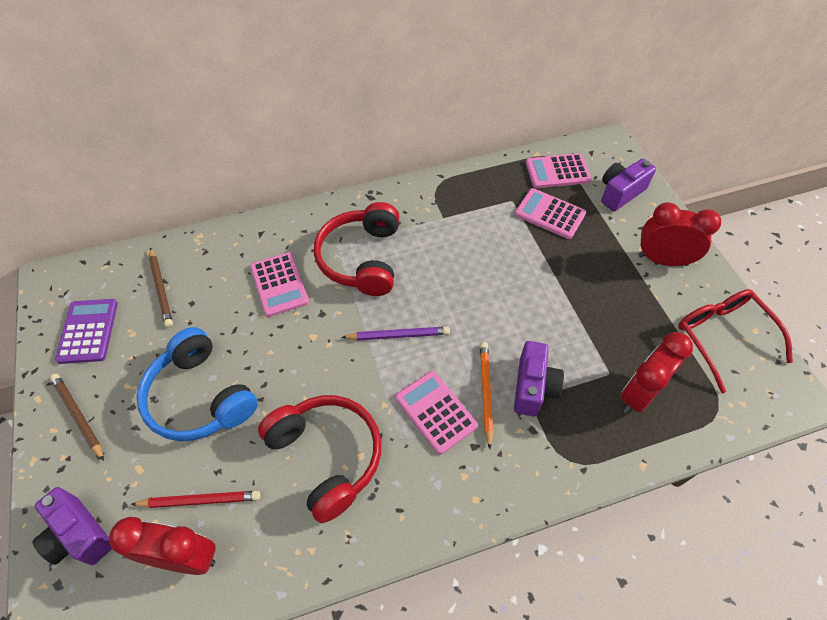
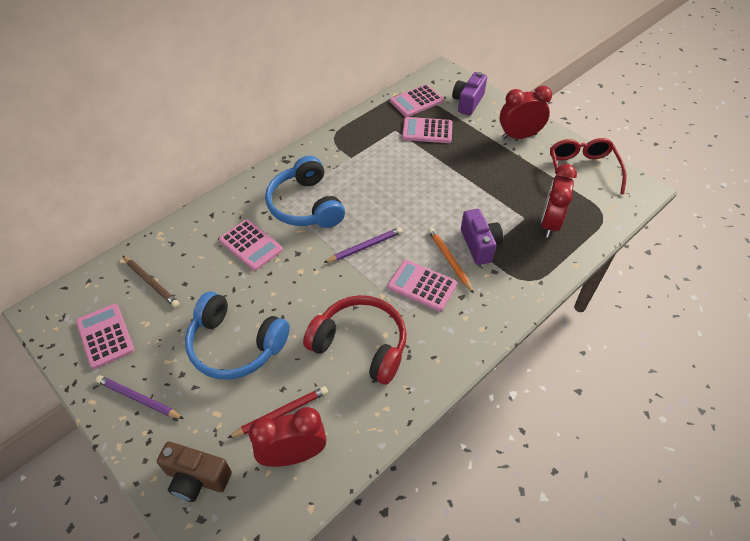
camera: 25 degrees left, 5 degrees down
purple camera [32,487,112,565] -> brown camera [157,441,232,502]
brown pencil [50,374,104,461] -> purple pencil [96,375,184,419]
purple calculator [55,299,118,364] -> pink calculator [76,304,135,369]
red headphones [314,202,399,296] -> blue headphones [265,156,345,228]
red glasses [678,289,793,393] -> red glasses turned 45 degrees clockwise [550,138,627,194]

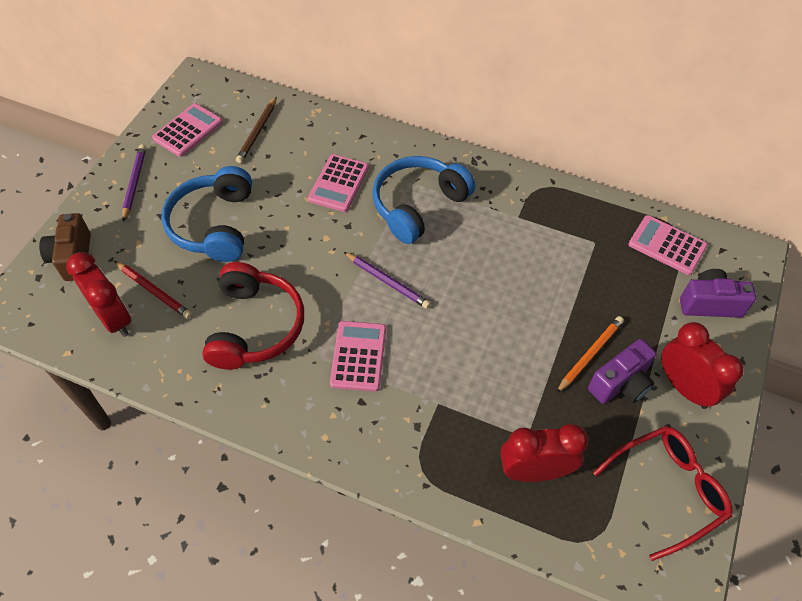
camera: 65 degrees right, 5 degrees up
pink calculator [402,117,452,143] -> none
orange pencil [428,227,474,294] -> orange pencil moved to [556,316,624,393]
purple camera [461,209,503,265] -> purple camera moved to [588,339,657,404]

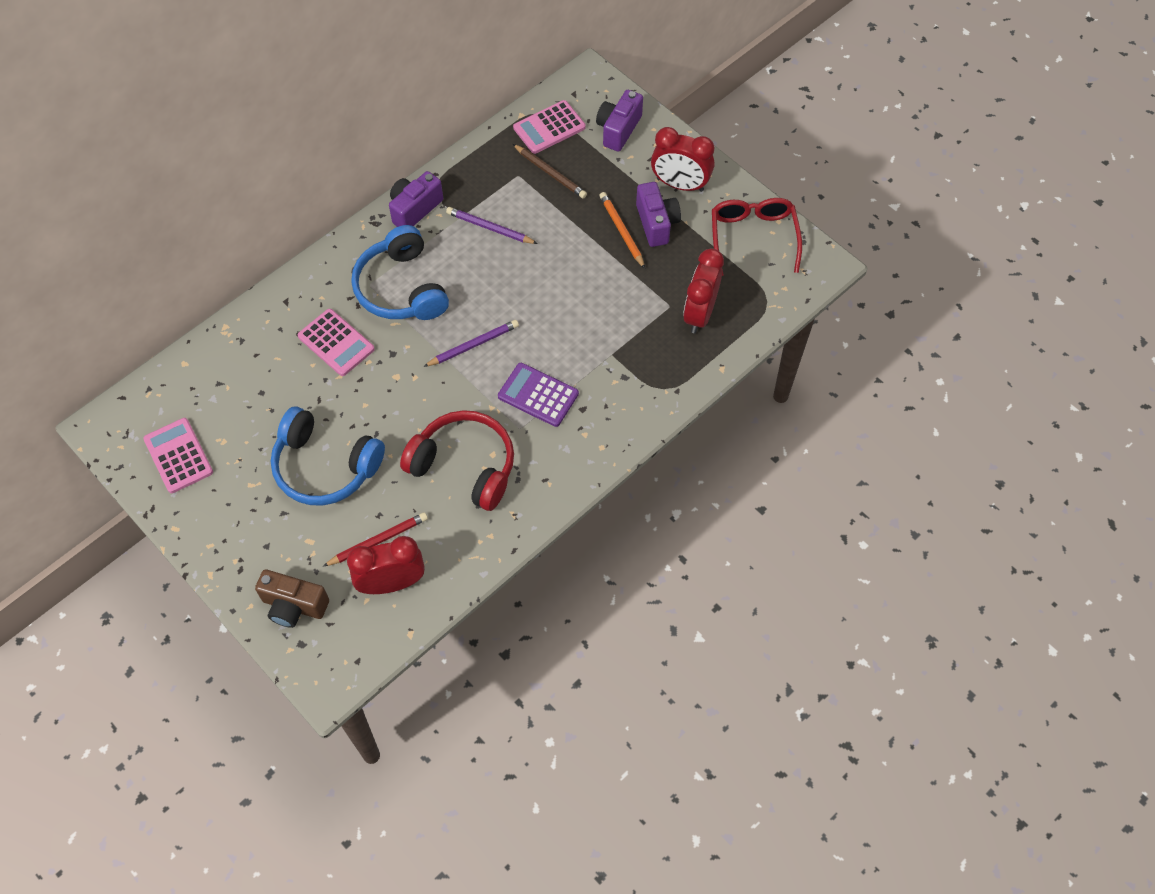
camera: 65 degrees left, 5 degrees up
purple pencil [122,144,146,222] -> purple pencil moved to [446,207,538,244]
brown pencil [236,97,277,163] -> brown pencil moved to [513,144,587,198]
pink calculator [330,321,386,392] -> purple calculator [498,363,579,427]
red clock [661,322,744,409] -> red clock turned 150 degrees counterclockwise [651,127,714,192]
none -> purple camera [389,171,443,227]

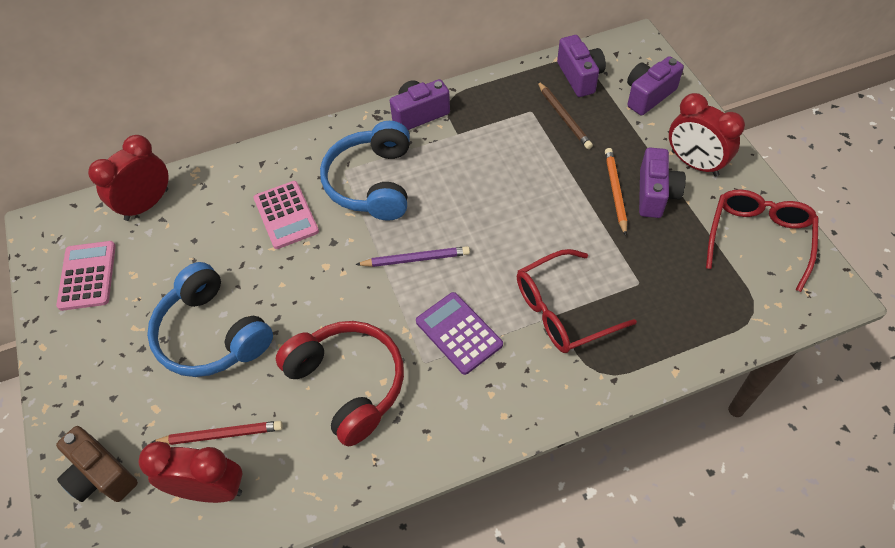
camera: 25 degrees right, 5 degrees down
purple pencil [446,207,538,244] -> none
pink calculator [513,100,586,154] -> purple camera [557,35,606,97]
red clock [683,248,724,333] -> red clock moved to [88,135,169,221]
none -> red glasses [517,249,637,353]

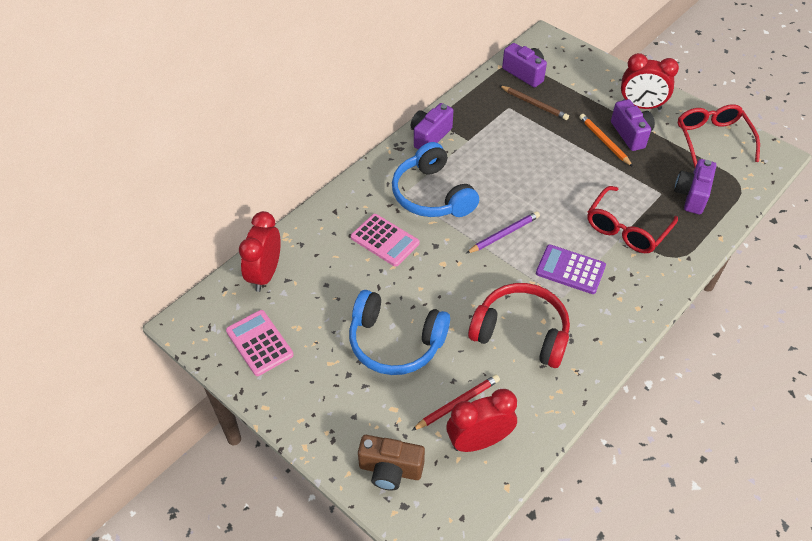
camera: 30 degrees left, 5 degrees down
purple camera [627,56,684,115] -> purple camera moved to [674,159,716,214]

